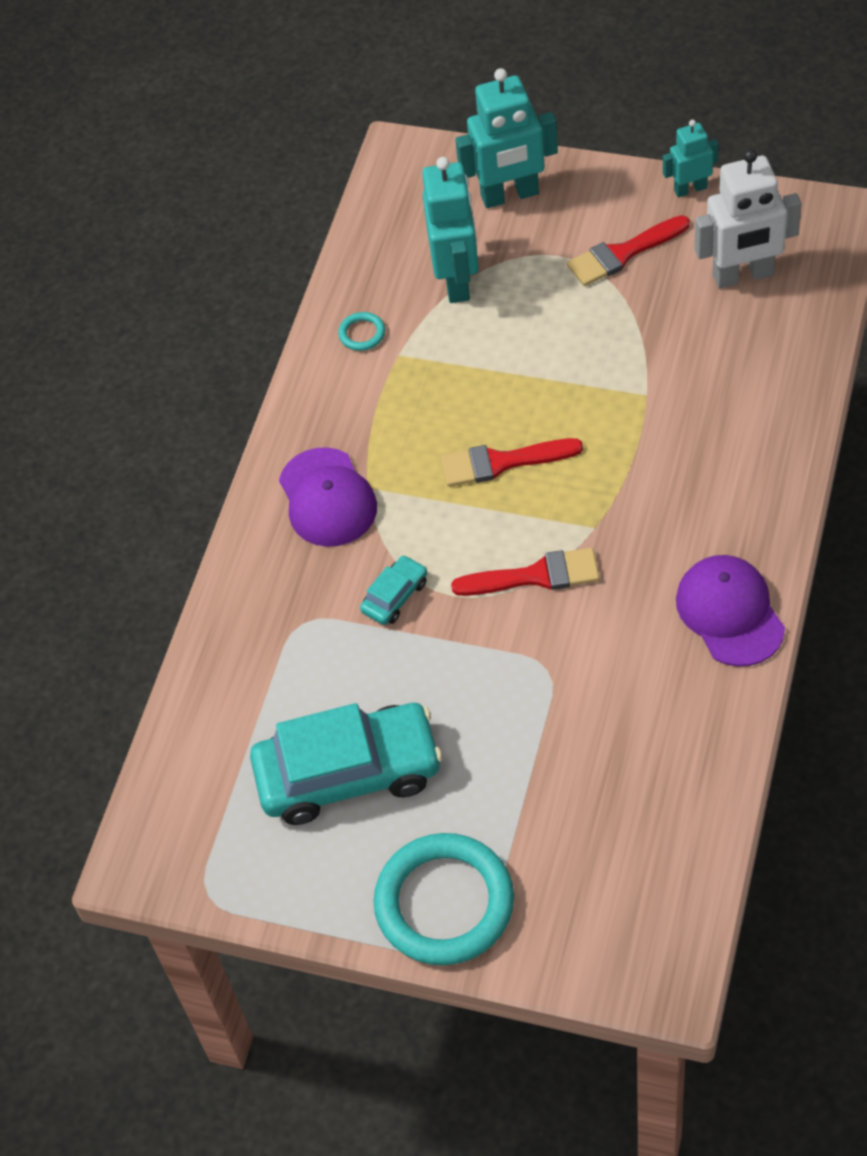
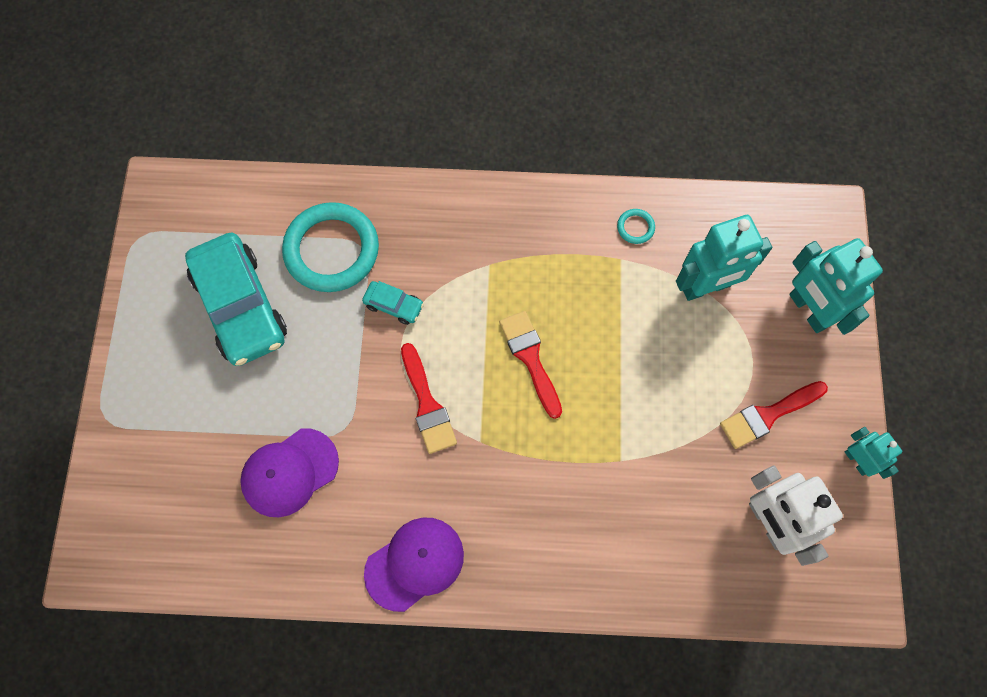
camera: 70 degrees right, 15 degrees up
purple cap [279,447,377,547] -> purple cap moved to [240,428,339,517]
turquoise ring [374,833,514,965] -> turquoise ring moved to [282,202,379,292]
red brush [567,215,690,286] -> red brush turned 75 degrees counterclockwise [720,381,828,449]

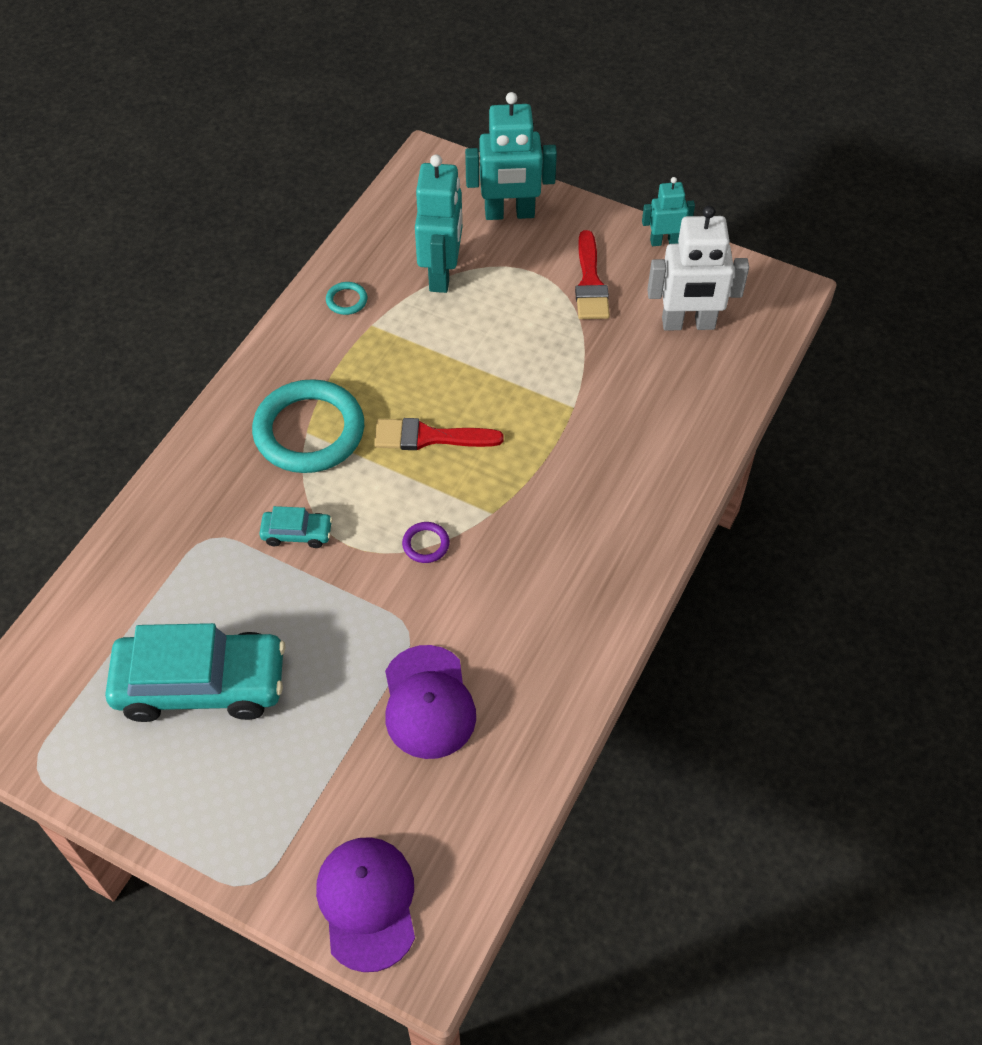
camera: 65 degrees left, 15 degrees down
turquoise ring [282,202,379,292] -> turquoise ring moved to [252,379,364,473]
turquoise car [362,281,424,325] -> turquoise car turned 45 degrees clockwise [259,506,333,548]
purple cap [364,518,464,612] -> purple cap moved to [316,837,415,972]
red brush [401,343,457,454] -> purple ring [402,522,449,563]

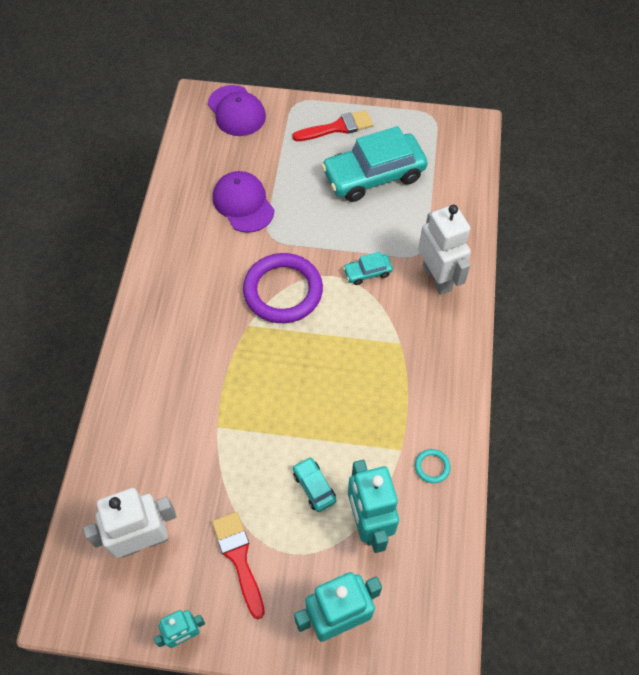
camera: 160 degrees right, 5 degrees up
turquoise ring [252,379,364,473] -> none
red brush [374,418,504,450] -> red brush moved to [292,110,373,141]
purple ring [402,522,449,563] -> purple ring [243,253,323,323], size x2.50
none -> turquoise car [293,457,336,512]
none -> white robot [418,204,471,295]

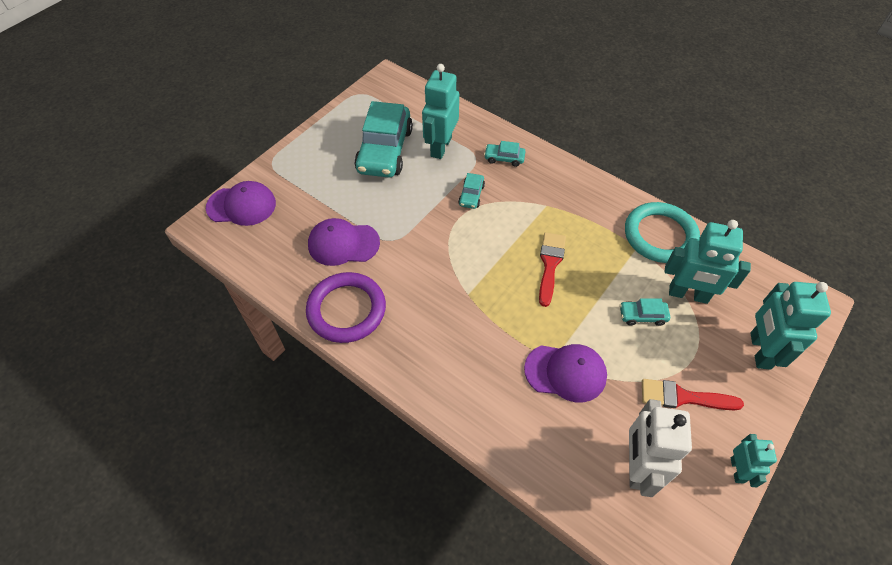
camera: 60 degrees left, 5 degrees down
purple ring [243,253,323,323] -> purple ring moved to [306,272,386,343]
red brush [292,110,373,141] -> red brush moved to [539,232,566,307]
turquoise ring [415,449,451,483] -> turquoise ring [625,202,700,263], size x2.50
white robot [418,204,471,295] -> turquoise car [484,141,526,167]
none -> turquoise robot [422,64,459,159]
none -> purple cap [524,344,607,402]

